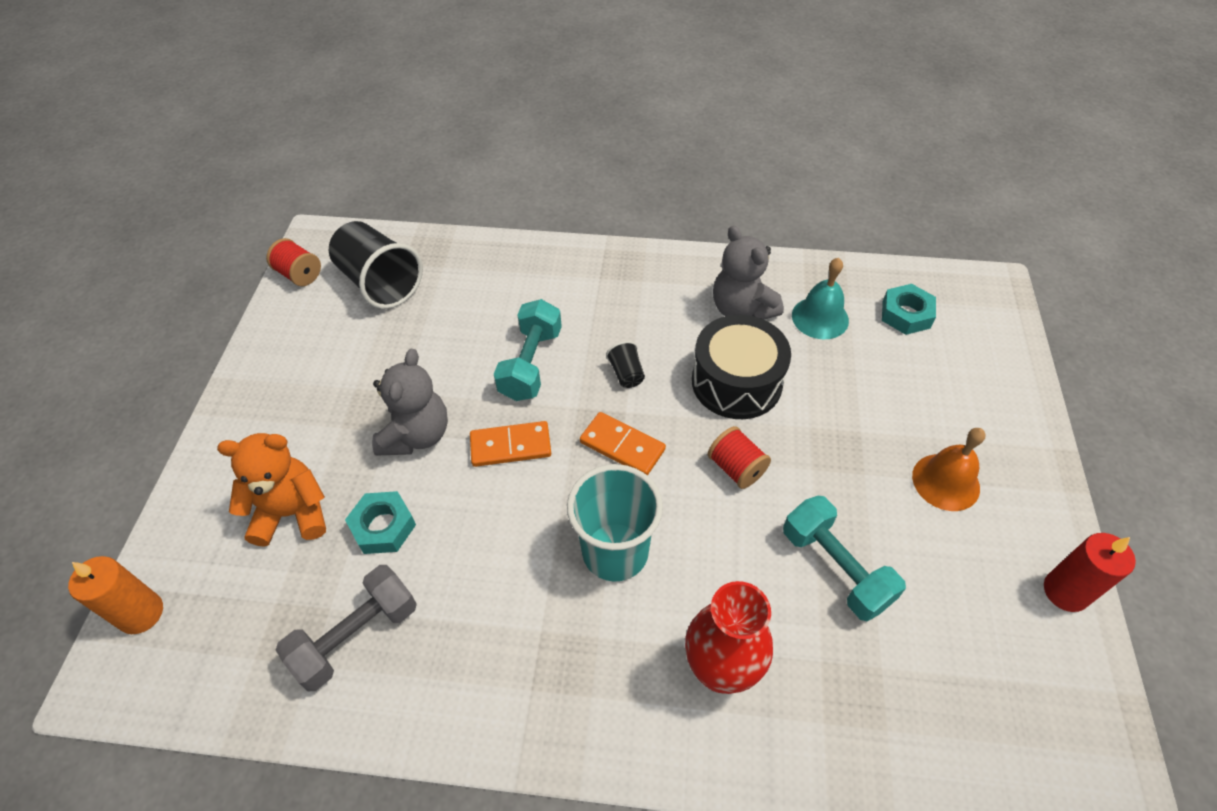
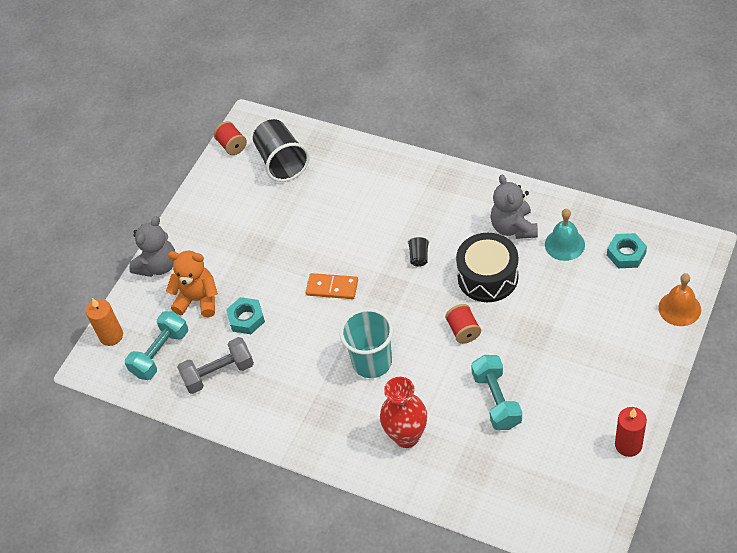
camera: 25 degrees right, 0 degrees up
grey teddy bear [372,349,448,456] -> grey teddy bear moved to [129,216,175,277]
turquoise dumbbell [494,299,562,401] -> turquoise dumbbell moved to [125,311,188,380]
orange domino [580,412,666,476] -> none
orange bell [912,428,986,511] -> orange bell moved to [658,273,701,326]

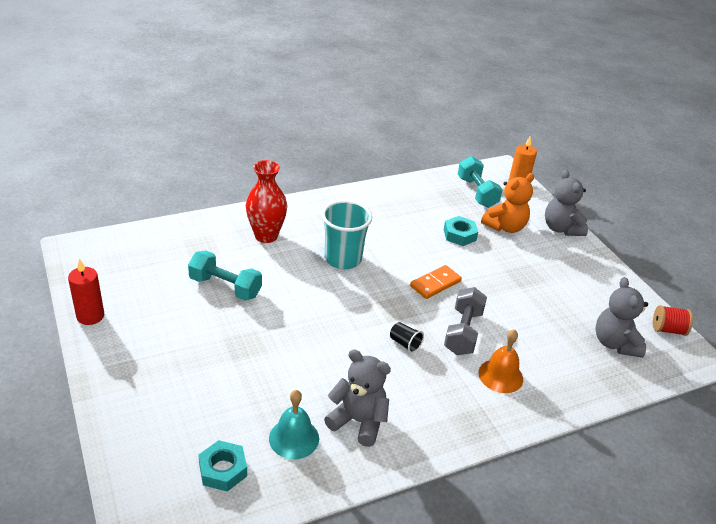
camera: 120 degrees right, 15 degrees down
grey dumbbell [177,337,254,394] -> grey dumbbell moved to [444,287,487,355]
black cup [253,119,310,182] -> grey teddy bear [595,277,648,358]
red spool [445,304,481,344] -> none
black drum [456,233,519,302] -> none
orange bell [658,273,701,326] -> orange bell moved to [478,329,523,393]

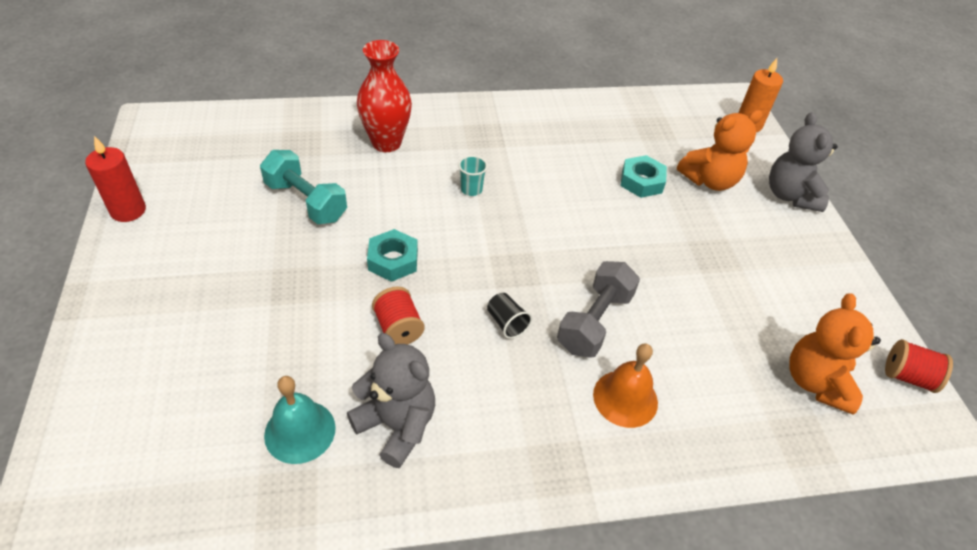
camera: 15 degrees right, 10 degrees up
turquoise nut [199,440,247,492] -> turquoise nut moved to [367,229,418,282]
turquoise cup [322,200,372,270] -> turquoise cup [458,155,488,196], size x0.44
orange domino [410,265,462,299] -> none
turquoise dumbbell [458,156,503,208] -> none
grey teddy bear [595,277,648,358] -> orange teddy bear [789,293,881,415]
none -> red spool [372,286,424,344]

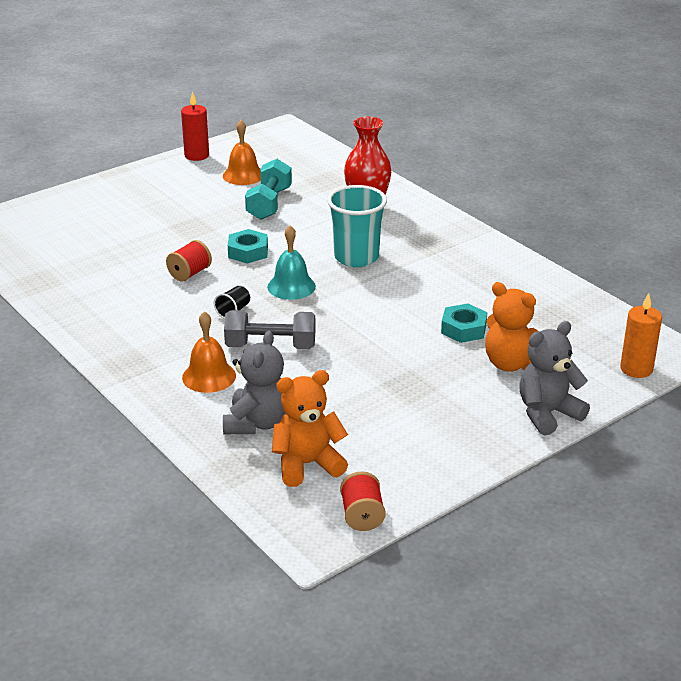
camera: 65 degrees right, 15 degrees down
turquoise bell [264,376,336,464] -> turquoise bell moved to [267,226,316,300]
grey teddy bear [347,333,435,468] -> grey teddy bear moved to [223,331,285,434]
turquoise cup [458,155,488,196] -> turquoise cup [327,185,387,267], size x2.25
none -> orange bell [223,120,261,185]

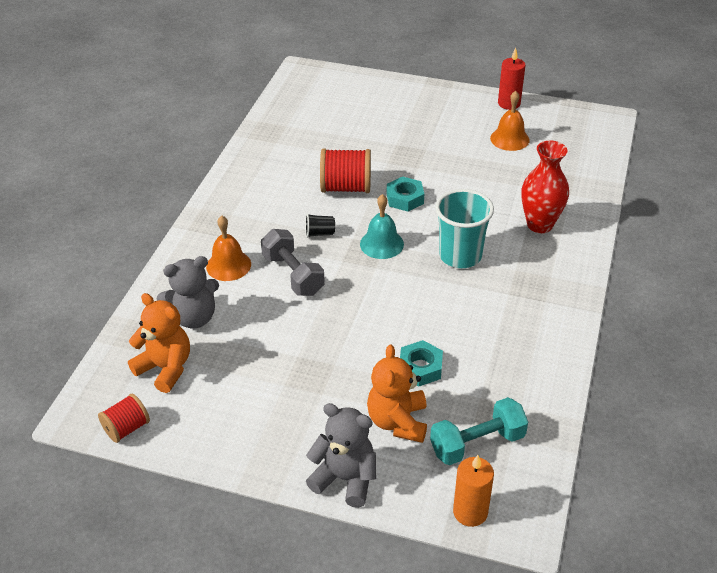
camera: 55 degrees right, 10 degrees up
red spool [166,240,212,282] -> red spool [320,148,371,193], size x1.61
turquoise dumbbell [245,159,292,220] -> turquoise dumbbell moved to [430,397,528,465]

